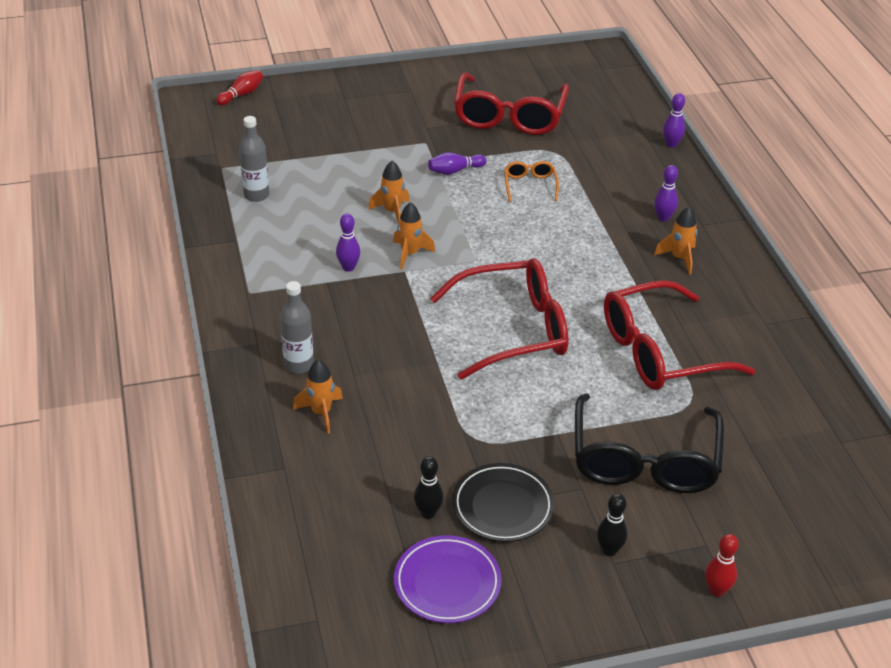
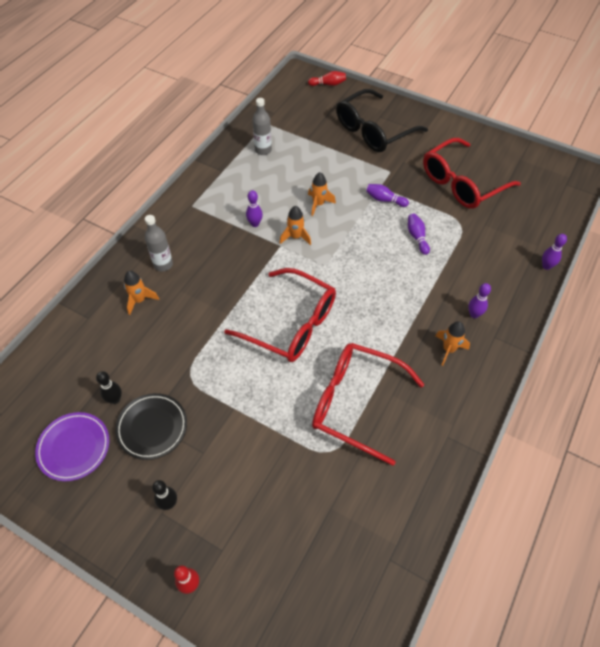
camera: 45 degrees right, 15 degrees up
orange glasses [505,161,559,202] -> purple bowling pin [408,213,430,255]
black glasses [575,394,724,493] -> black glasses moved to [336,89,428,152]

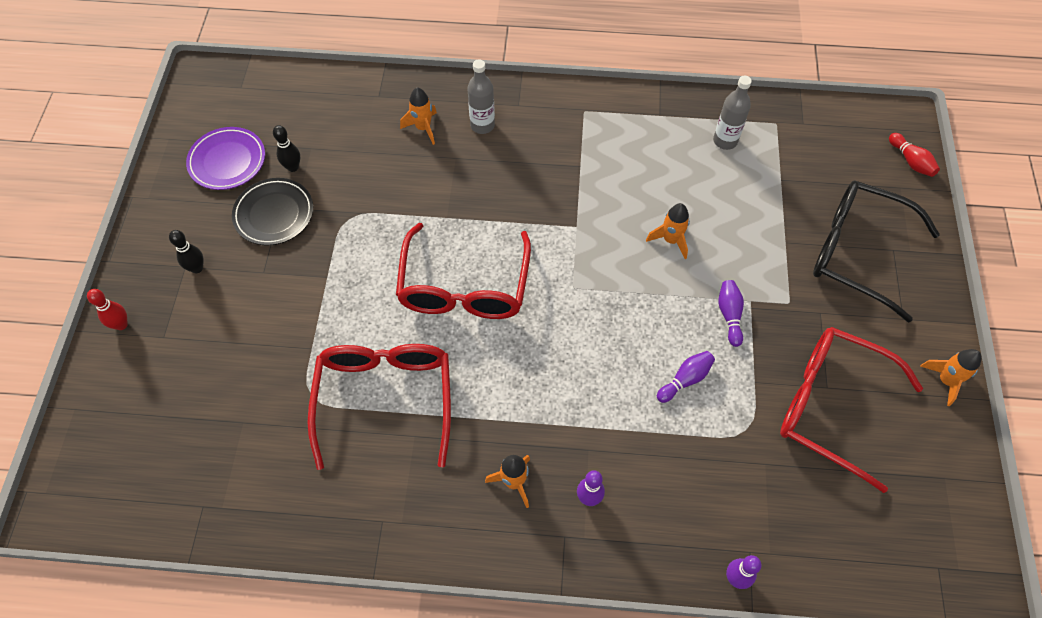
camera: 65 degrees right, 5 degrees up
purple bowling pin [246,190,263,227] -> none
orange rocket [280,206,311,245] -> orange rocket moved to [920,349,982,406]

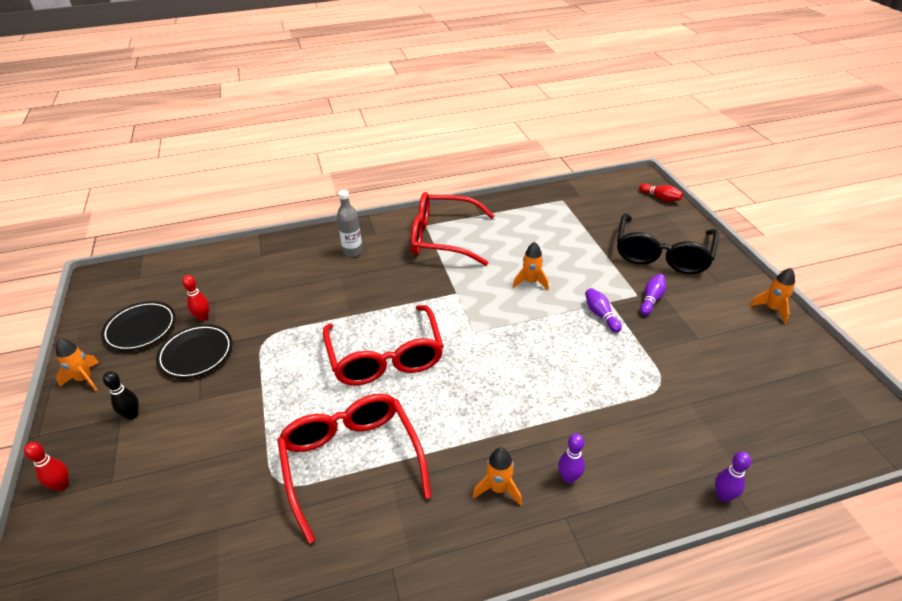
camera: 20 degrees left, 20 degrees down
purple plate [186,127,265,190] -> black plate [101,301,176,351]
black bowling pin [273,125,300,172] -> red bowling pin [182,275,209,321]
orange rocket [400,87,437,145] -> orange rocket moved to [56,339,99,391]
purple bowling pin [657,351,715,403] -> purple bowling pin moved to [640,274,666,316]
grey bottle [713,76,752,150] -> none
red glasses [780,327,923,493] -> red glasses moved to [411,192,495,266]
black glasses [813,181,940,322] -> black glasses turned 75 degrees counterclockwise [617,213,719,274]

